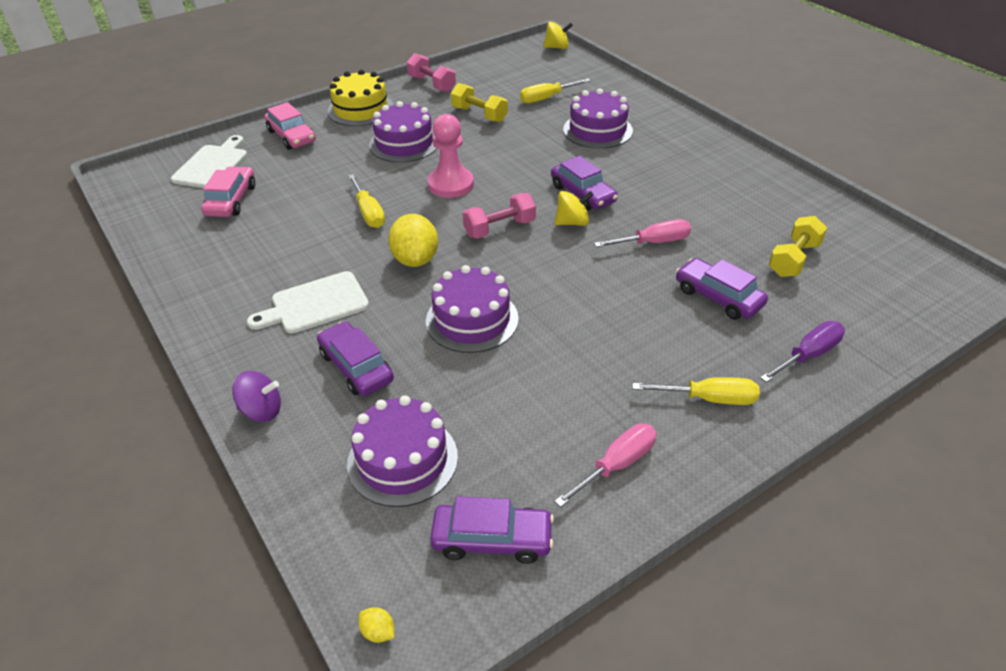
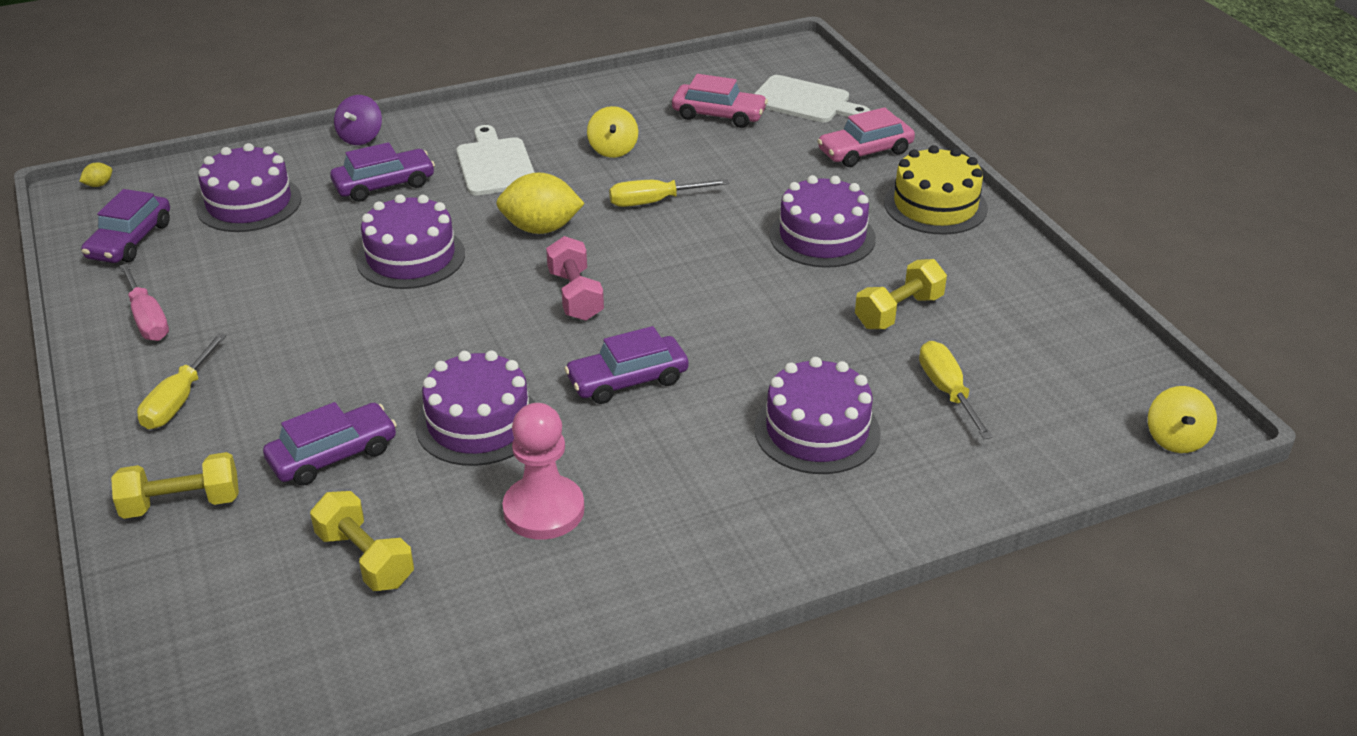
camera: 100 degrees right, 5 degrees down
pink dumbbell [407,53,456,93] -> none
pink pawn [428,114,474,198] -> pink pawn moved to [502,403,584,540]
yellow spinning top [555,191,594,226] -> yellow spinning top moved to [587,106,638,158]
pink screwdriver [594,219,691,247] -> purple cake [416,350,536,466]
purple screwdriver [760,321,845,382] -> yellow dumbbell [111,452,239,519]

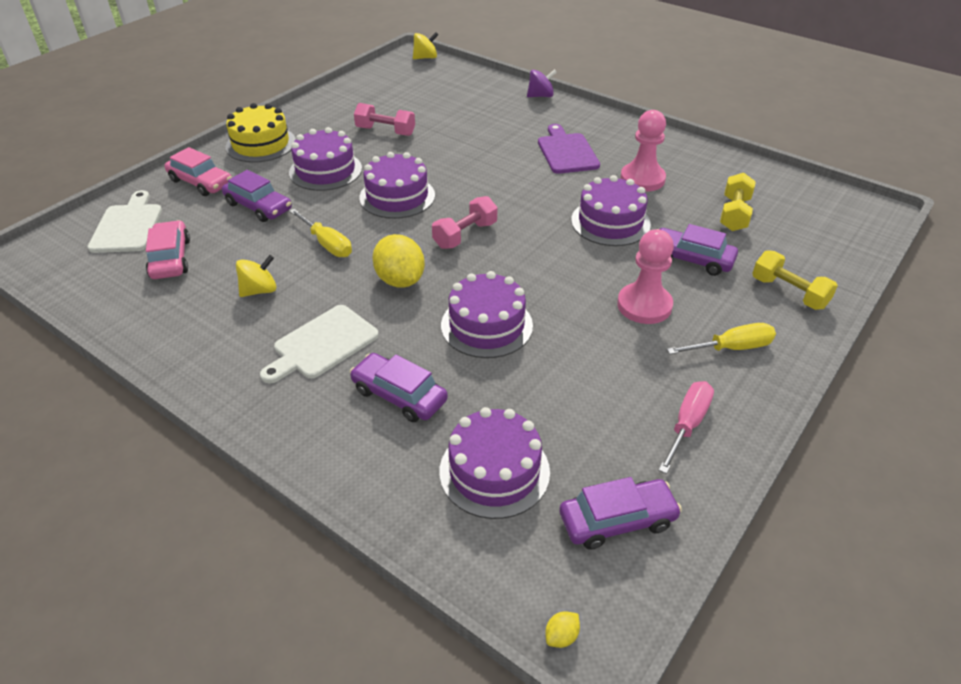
camera: 120 degrees left, 5 degrees up
yellow lemon [79,163,112,187] -> yellow lemon turned 60 degrees counterclockwise [545,611,580,648]
purple spinning top [334,95,382,145] -> purple spinning top moved to [527,69,557,97]
purple car [564,326,688,404] -> purple car moved to [222,170,292,222]
purple cake [755,357,881,474] -> purple cake moved to [359,152,435,219]
yellow dumbbell [855,259,947,329] -> pink dumbbell [354,103,415,136]
yellow screwdriver [919,341,993,439] -> none
none -> purple cutting board [538,124,600,174]
none -> pink pawn [617,229,674,324]

